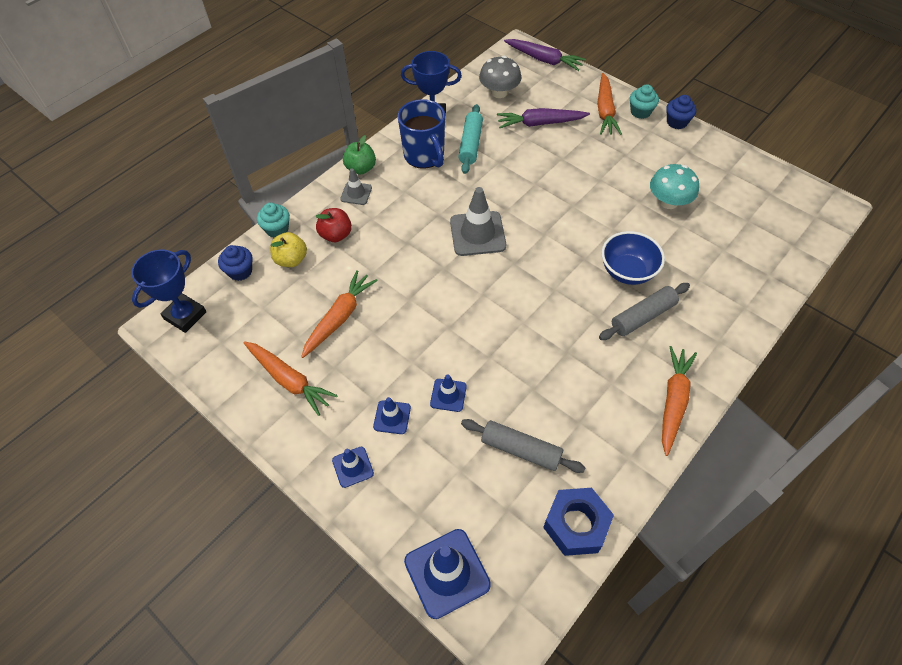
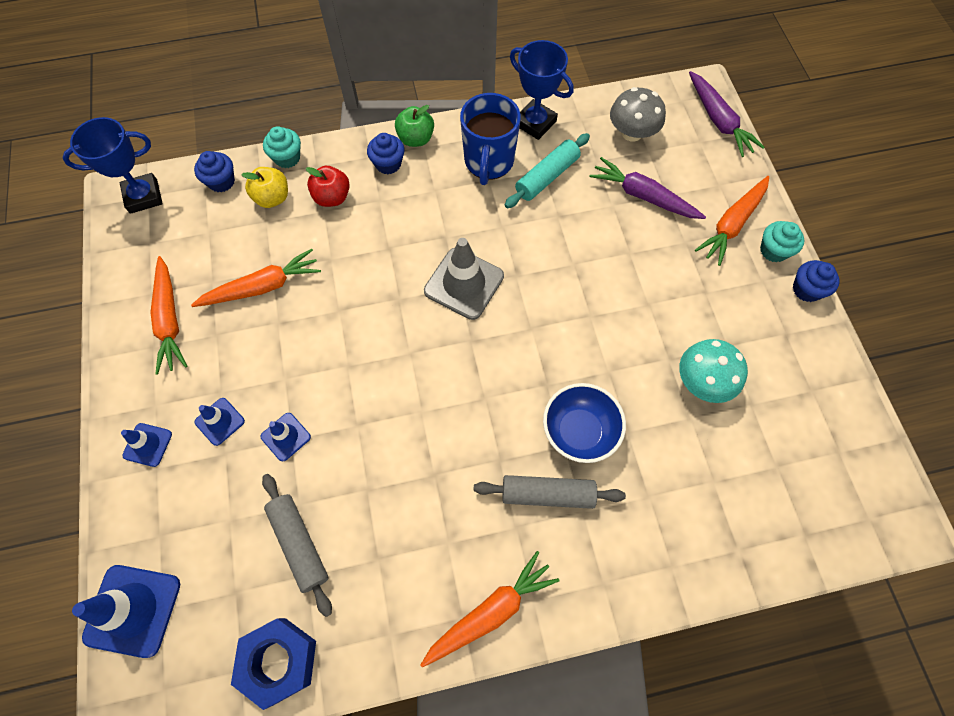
camera: 35 degrees right, 10 degrees up
grey traffic cone [340,168,372,205] -> blue cupcake [367,133,405,174]

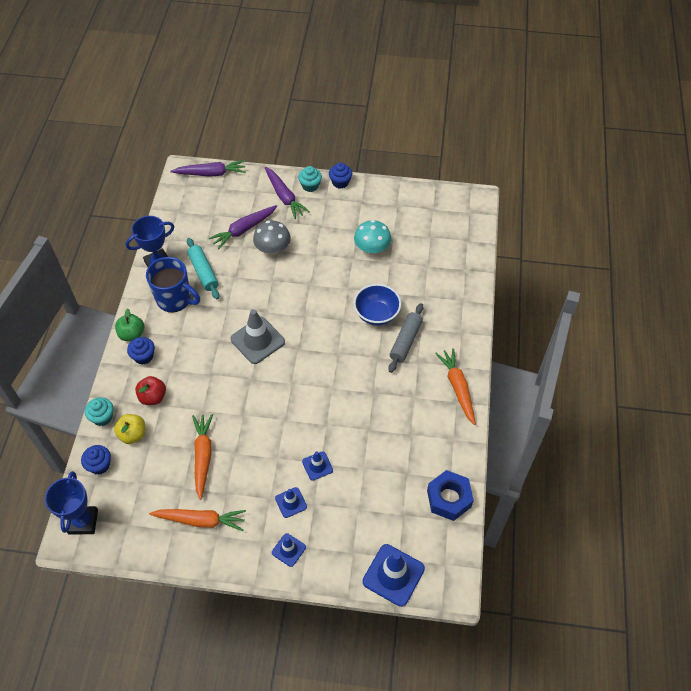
camera: 70 degrees left, 10 degrees down
grey rolling pin [262,474,332,617] -> none
grey mushroom [610,87,666,142] -> grey mushroom moved to [253,221,291,255]
orange carrot [695,176,769,266] -> purple carrot [264,167,310,219]

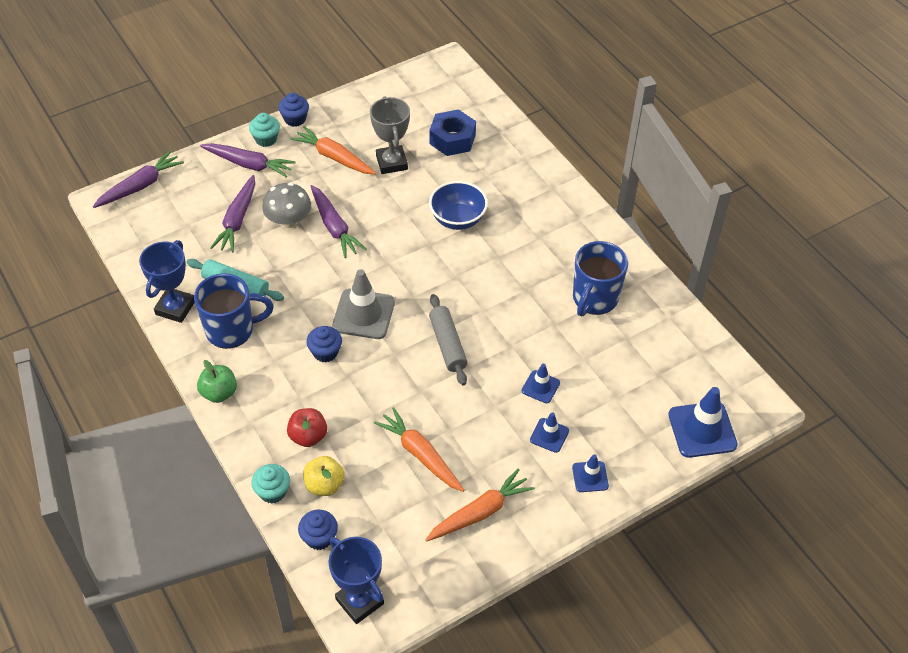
camera: 40 degrees left, 5 degrees down
blue cupcake [127,337,155,365] -> blue cupcake moved to [306,326,342,362]
turquoise mushroom [354,220,391,255] -> grey trophy [370,96,410,174]
grey rolling pin [388,303,423,373] -> grey rolling pin moved to [429,294,467,385]
blue nut [427,470,474,521] -> blue nut moved to [429,109,476,156]
orange carrot [435,348,476,425] -> orange carrot moved to [291,126,376,175]
none -> purple carrot [311,185,366,258]
none -> blue mug [573,241,628,316]

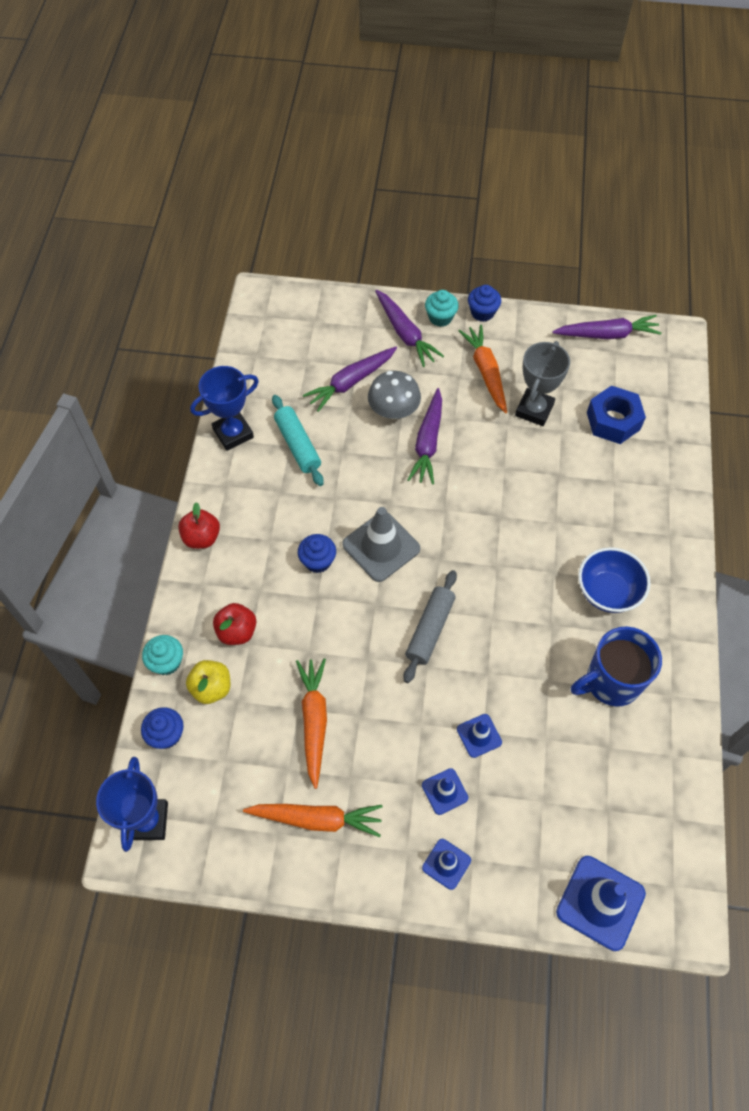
camera: 40 degrees right, 10 degrees up
purple carrot [93,150,184,208] -> purple carrot moved to [552,315,662,339]
blue mug [194,274,274,349] -> none
green apple [197,360,237,403] -> red apple [178,502,220,549]
blue bowl [429,181,488,230] -> blue bowl moved to [578,547,650,613]

